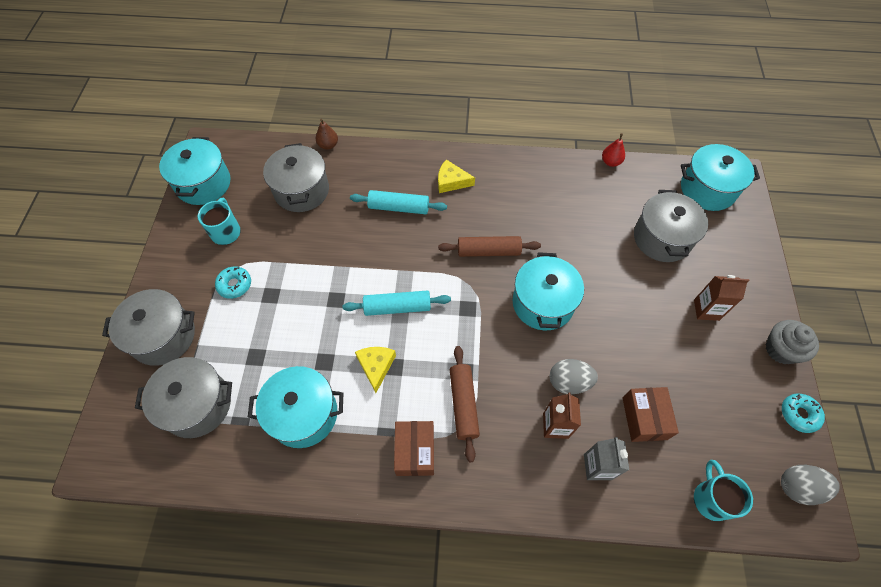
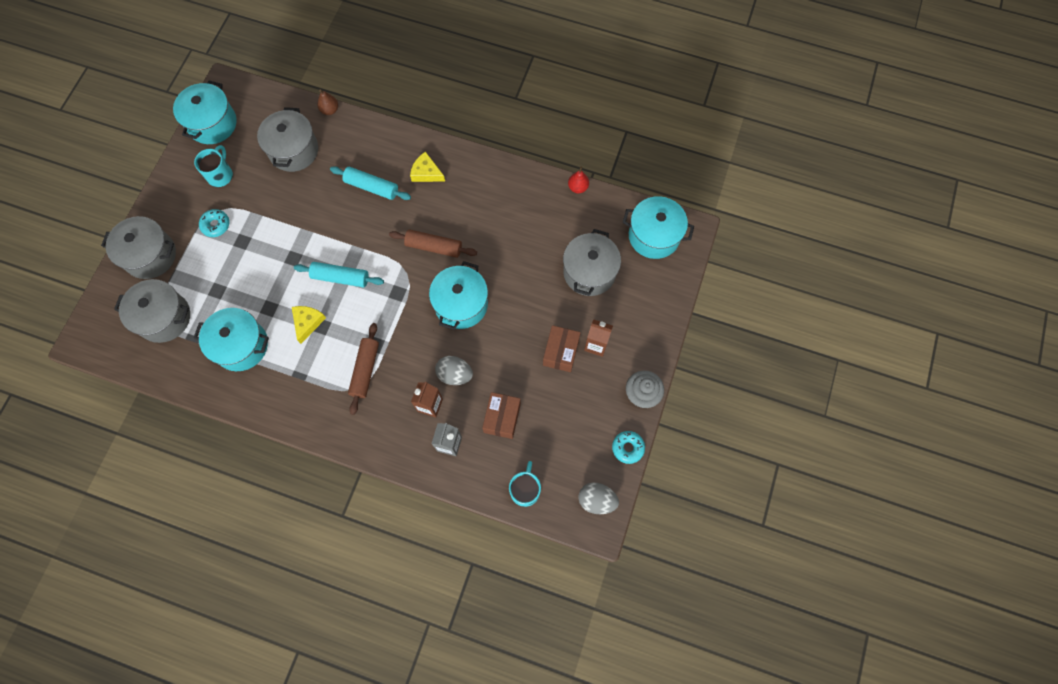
camera: 15 degrees right, 10 degrees up
brown box [394,421,434,476] -> brown box moved to [543,325,581,372]

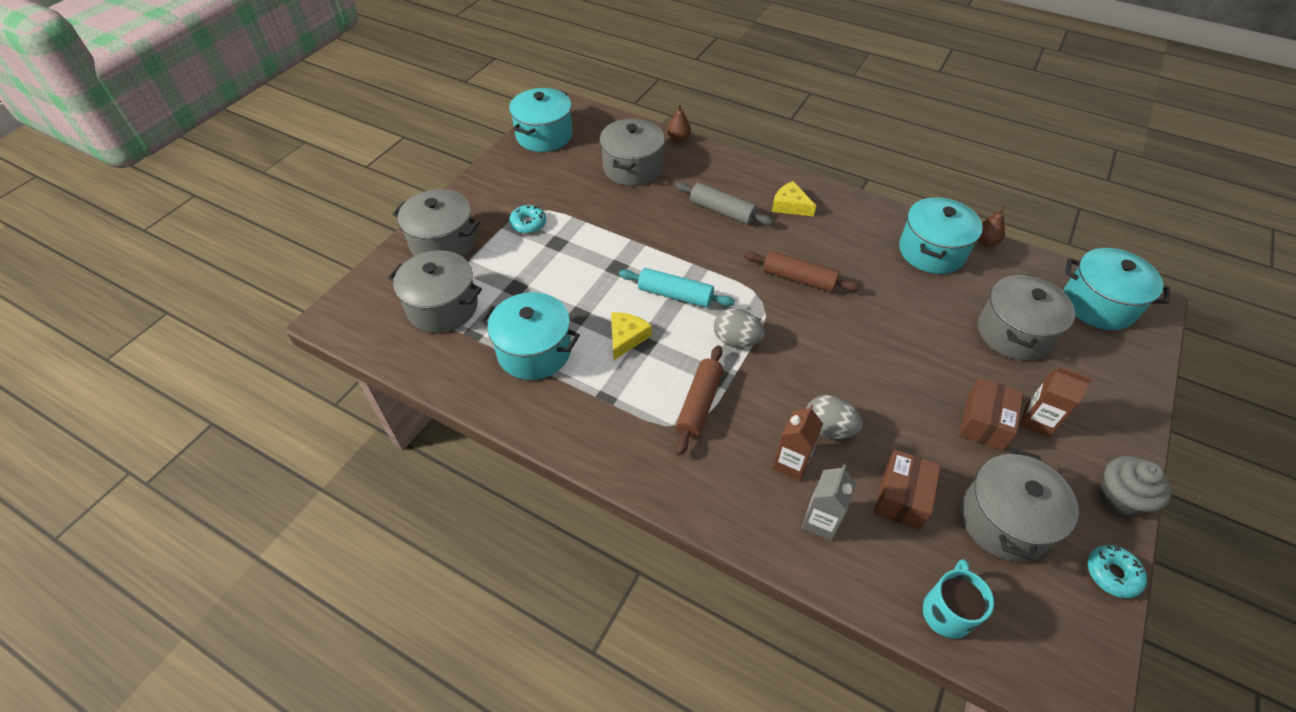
camera: 10 degrees right, 20 degrees down
turquoise mug [194,145,233,187] -> none
turquoise rolling pin [330,166,411,200] -> grey rolling pin [675,182,773,225]
turquoise pot [429,261,488,330] -> turquoise pot moved to [899,198,983,274]
red pear [568,167,589,193] -> brown pear [978,205,1006,247]
grey egg [578,483,619,514] -> grey egg moved to [714,308,764,348]
none -> grey pot [961,448,1079,562]

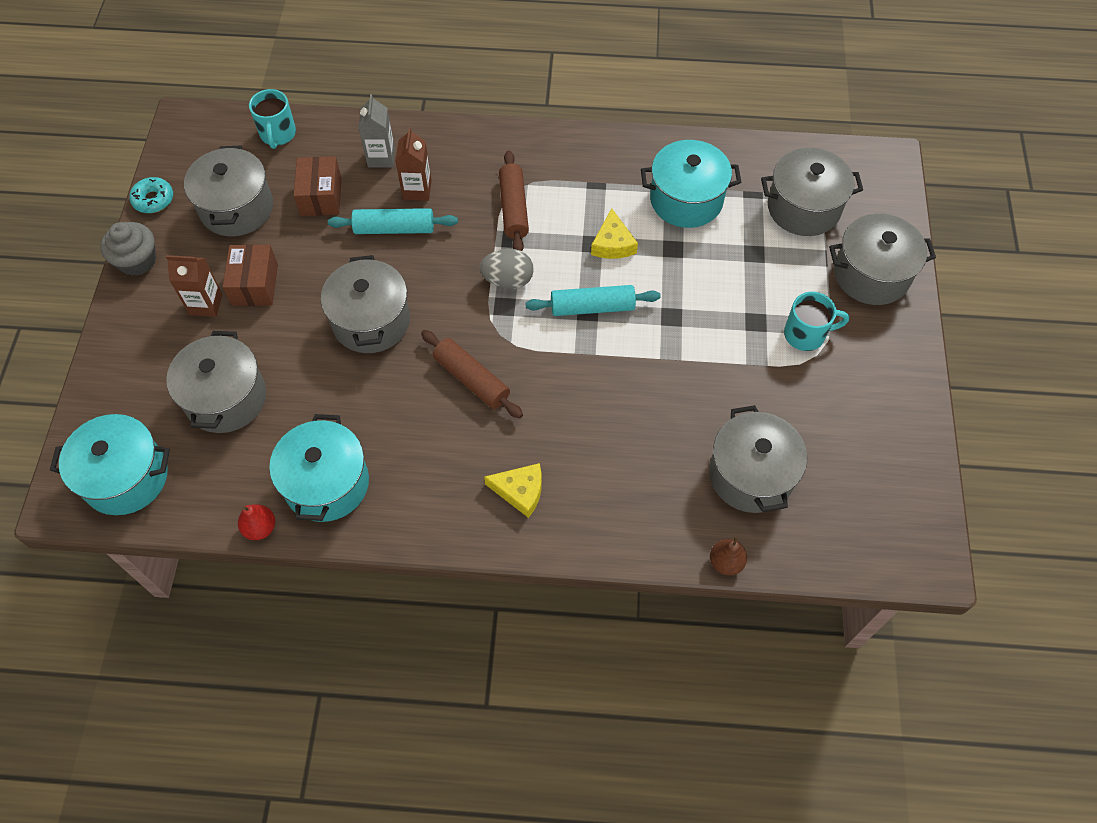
camera: 155 degrees right, 10 degrees up
turquoise pot [509,88,572,152] -> none
turquoise donut [509,205,546,234] -> turquoise mug [784,292,849,351]
grey rolling pin [675,182,773,225] -> none
brown rolling pin [744,251,860,292] -> brown rolling pin turned 45 degrees clockwise [421,330,523,418]
grey egg [806,395,862,439] -> turquoise rolling pin [328,208,458,234]
brown pear [978,205,1006,247] -> red pear [238,504,275,540]
none -> grey pot [321,255,410,353]

